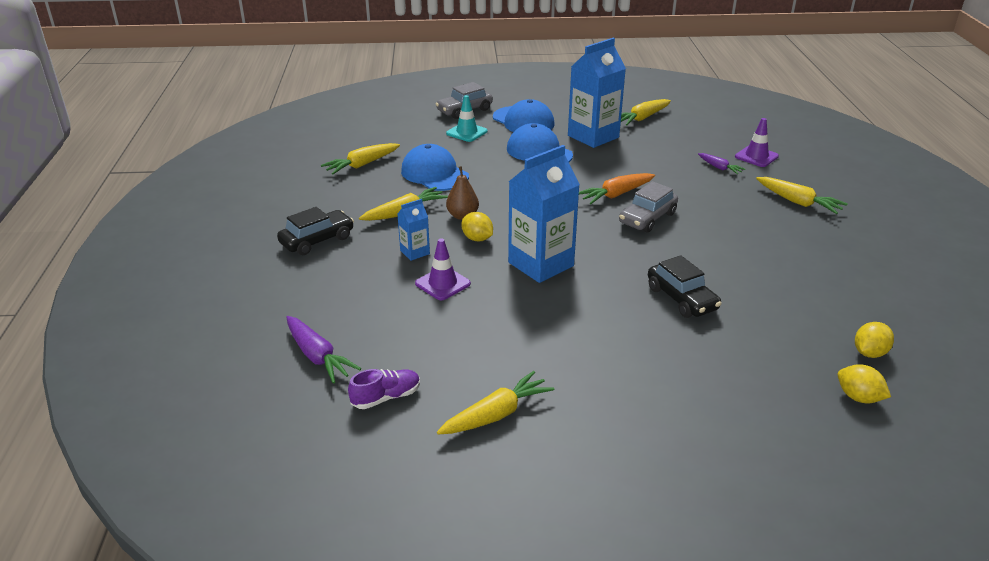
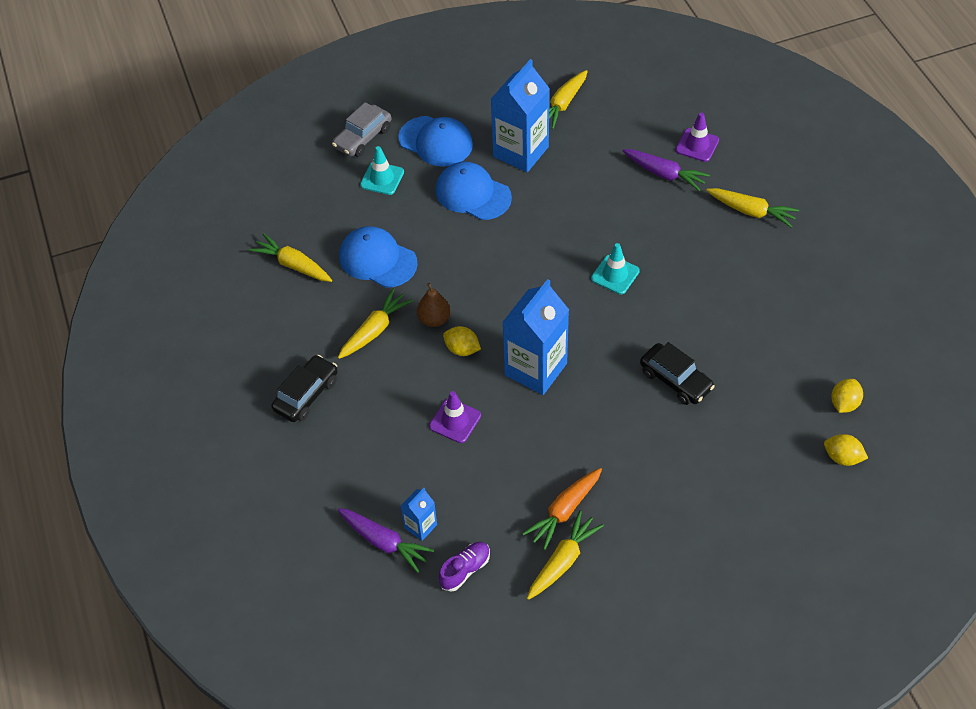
camera: 15 degrees left, 20 degrees up
yellow carrot [321,143,400,174] -> yellow carrot turned 90 degrees clockwise [249,234,332,282]
blue carton [397,199,430,261] -> blue carton moved to [401,488,437,541]
orange carrot [579,173,655,204] -> orange carrot moved to [522,468,602,550]
grey car [619,181,678,232] -> turquoise traffic cone [591,243,640,294]
purple carrot [698,153,746,174] -> purple carrot [623,149,710,192], size x1.64

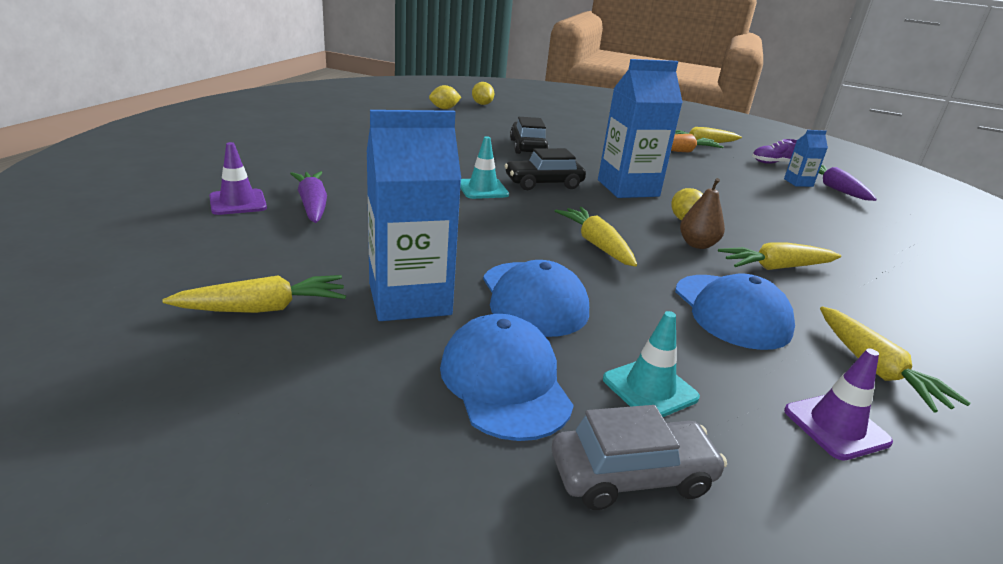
camera: 145 degrees left, 25 degrees down
black car [271,355,338,422] -> black car moved to [504,148,586,190]
purple traffic cone [429,391,481,443] -> purple traffic cone moved to [784,349,893,460]
yellow carrot [706,188,799,228] -> yellow carrot moved to [555,207,637,267]

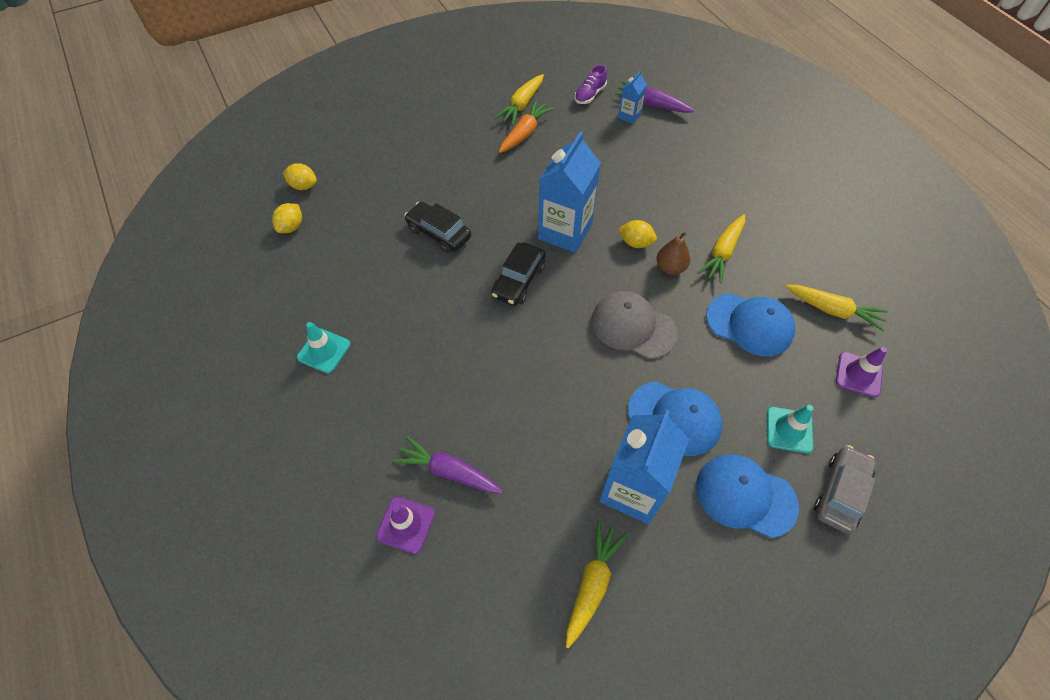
camera: 45 degrees left, 30 degrees up
turquoise traffic cone [460,136,509,199] -> turquoise traffic cone moved to [297,322,350,373]
yellow carrot [555,207,637,267] -> grey cap [592,291,678,359]

